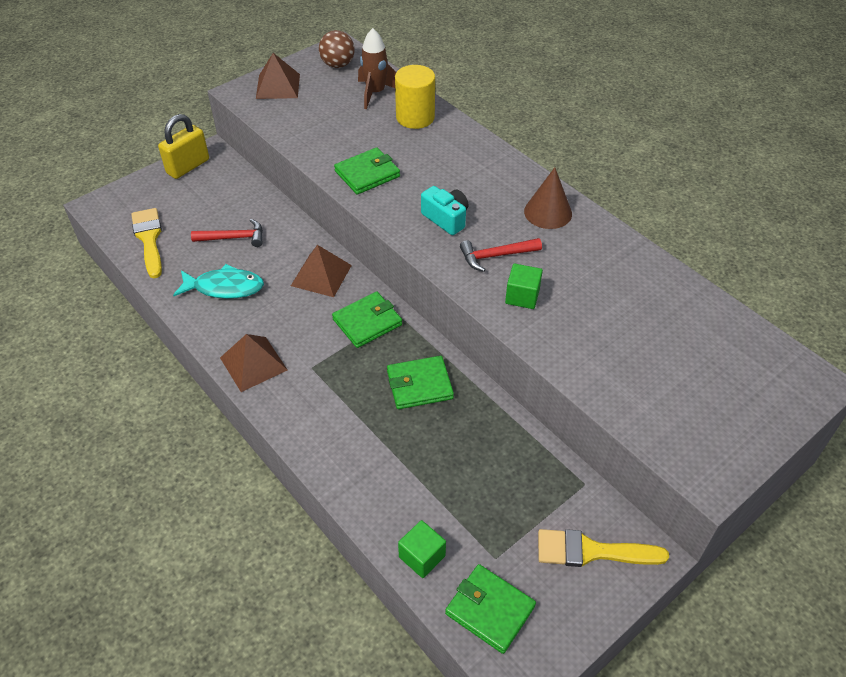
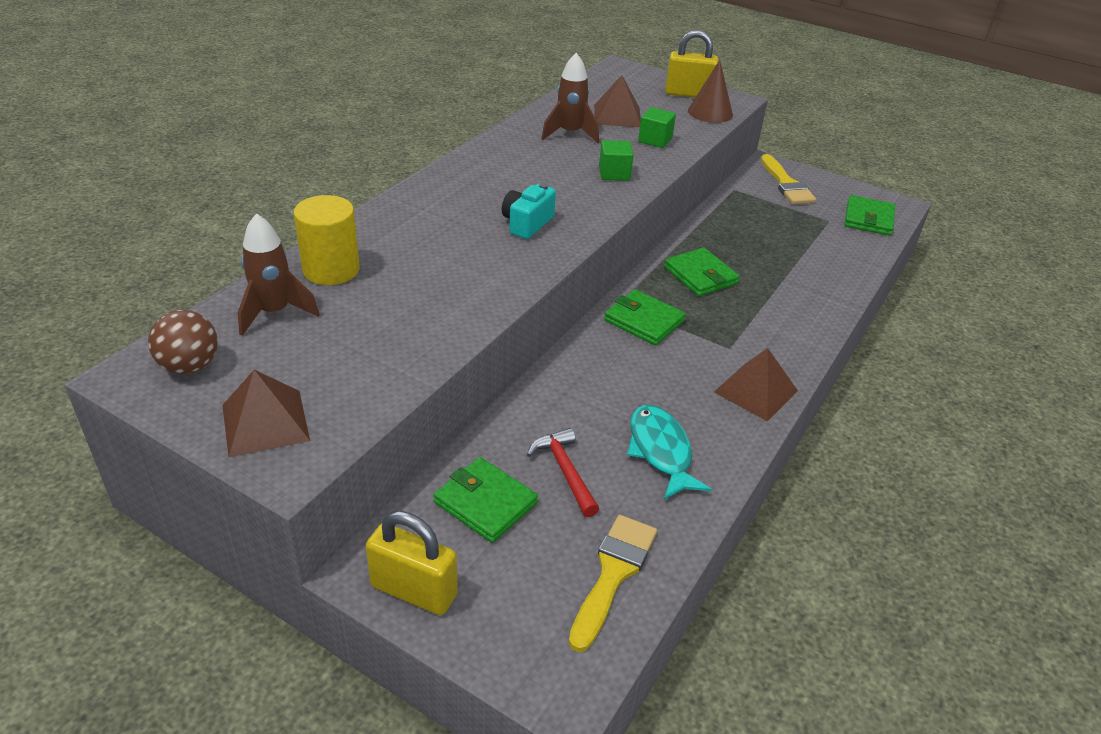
camera: 110 degrees left, 10 degrees down
yellow brush [131,208,162,278] -> yellow brush turned 150 degrees clockwise [569,515,657,652]
brown pyramid [291,245,352,297] -> brown pyramid moved to [594,75,641,127]
green wallet [334,147,400,195] -> green wallet moved to [434,457,538,543]
green cube [398,520,446,578] -> green cube moved to [638,107,676,148]
red hammer [460,238,542,272] -> none
brown cone [524,167,572,229] -> brown cone moved to [688,60,733,123]
none -> brown rocket [541,53,599,143]
none -> yellow padlock [665,30,718,97]

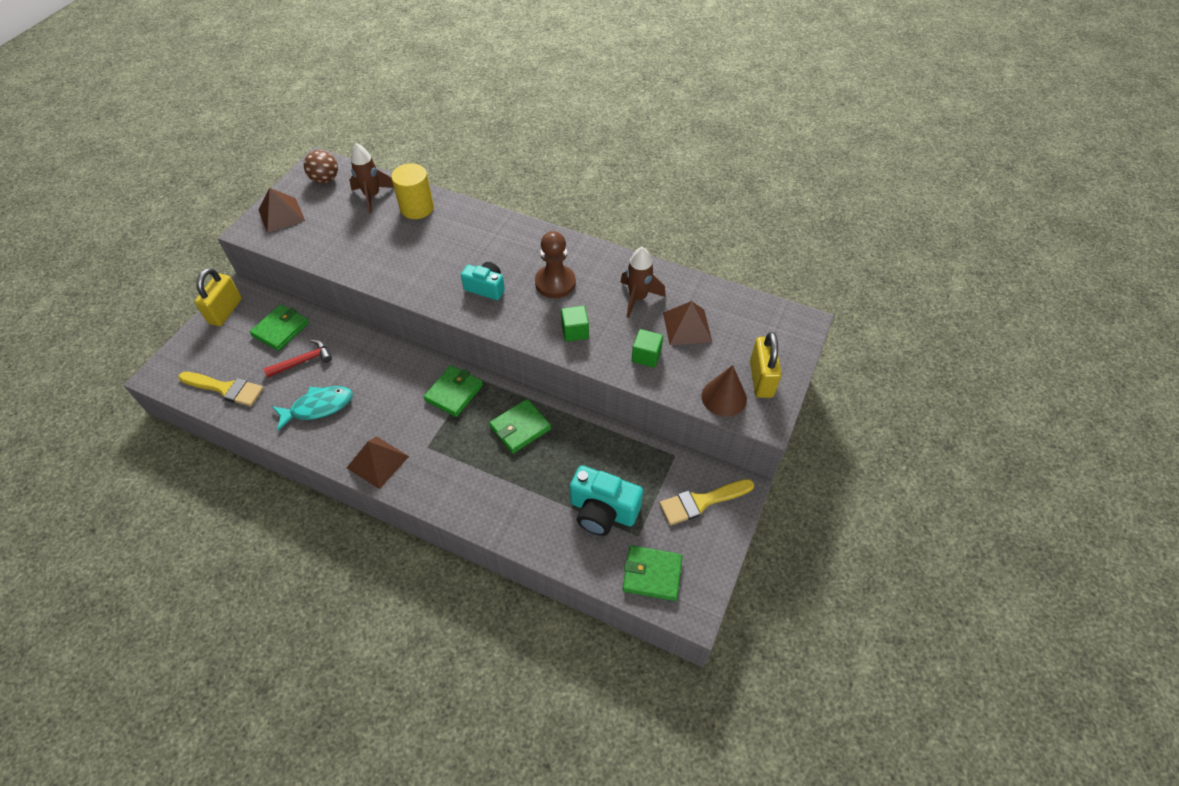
camera: 85 degrees right, 15 degrees up
none -> brown pawn [535,231,576,298]
none -> turquoise camera [570,465,643,536]

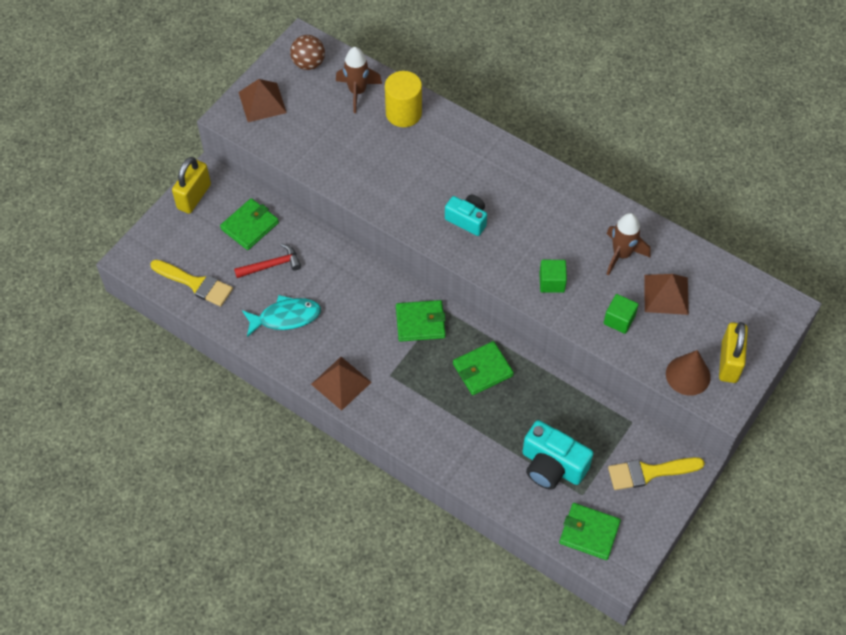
camera: 10 degrees right, 5 degrees up
green wallet [423,365,483,417] -> green wallet turned 45 degrees clockwise [396,300,446,342]
brown pawn [535,231,576,298] -> none

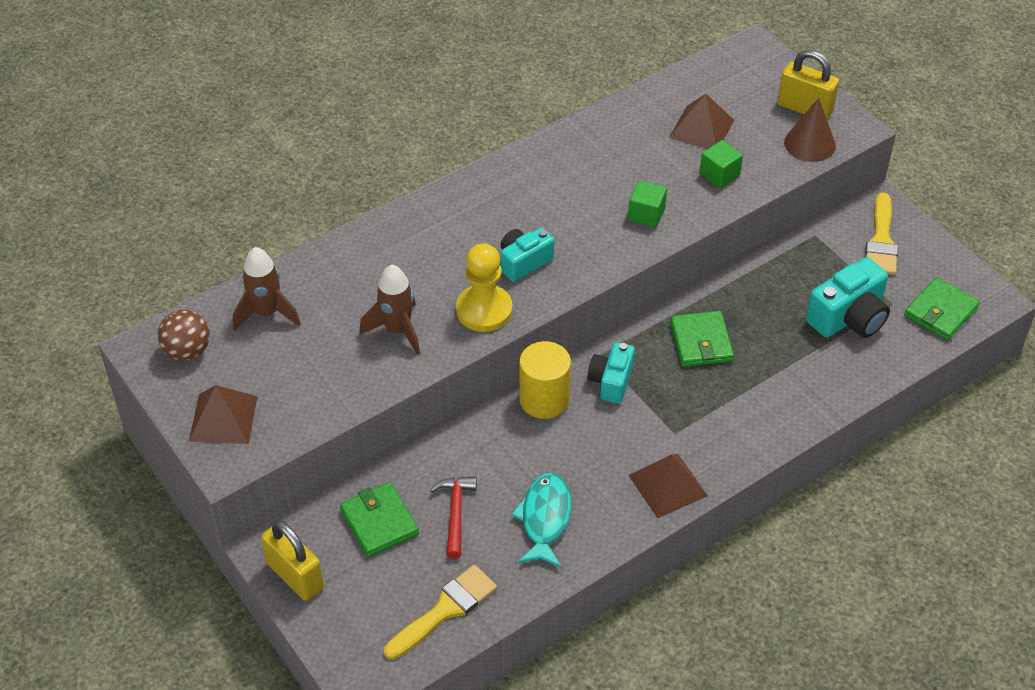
camera: 70 degrees left, 10 degrees down
yellow cylinder [385,71,422,127] -> yellow cylinder moved to [519,341,571,419]
green wallet [396,300,446,342] -> turquoise camera [588,342,635,403]
brown rocket [606,213,651,276] -> brown rocket moved to [359,265,420,355]
none -> yellow pawn [456,243,512,332]

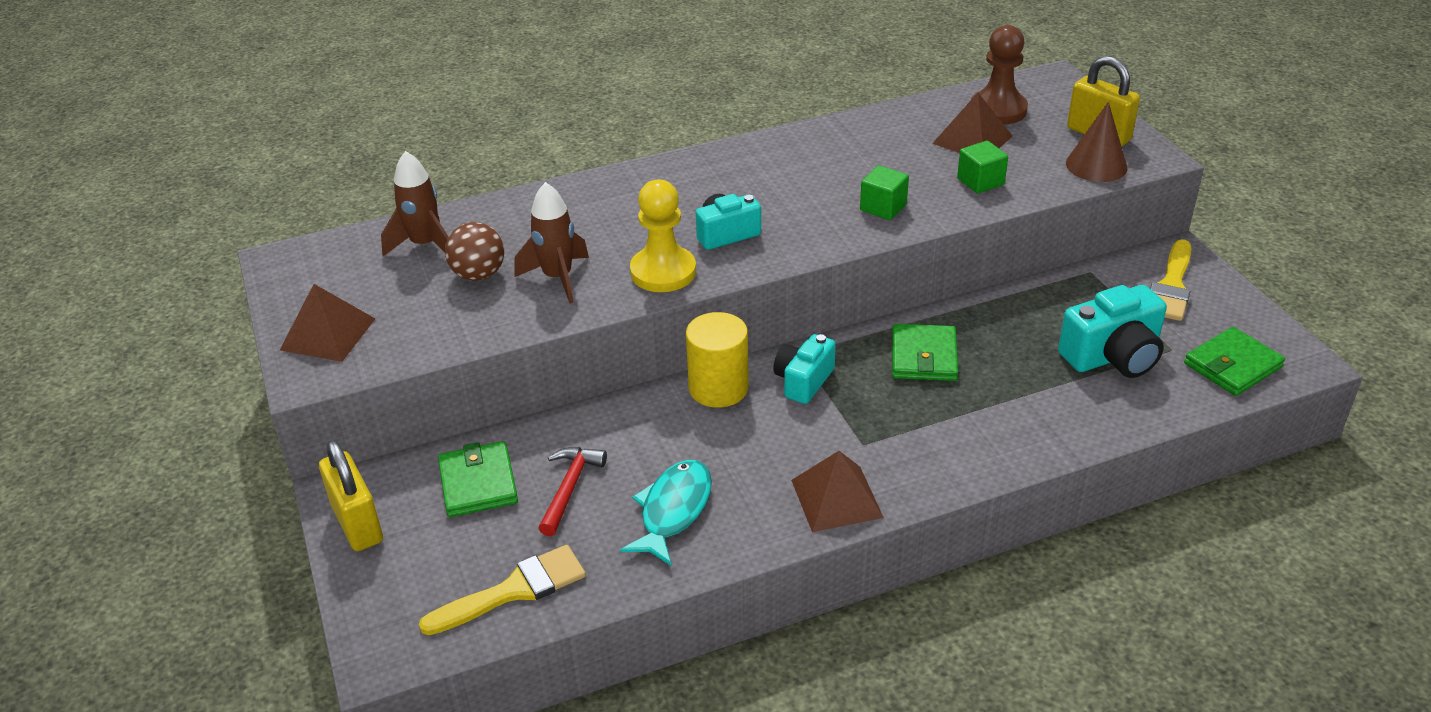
camera: 15 degrees right, 10 degrees down
brown ball [158,310,210,361] -> brown ball moved to [445,222,504,281]
none -> brown pawn [971,25,1028,125]

